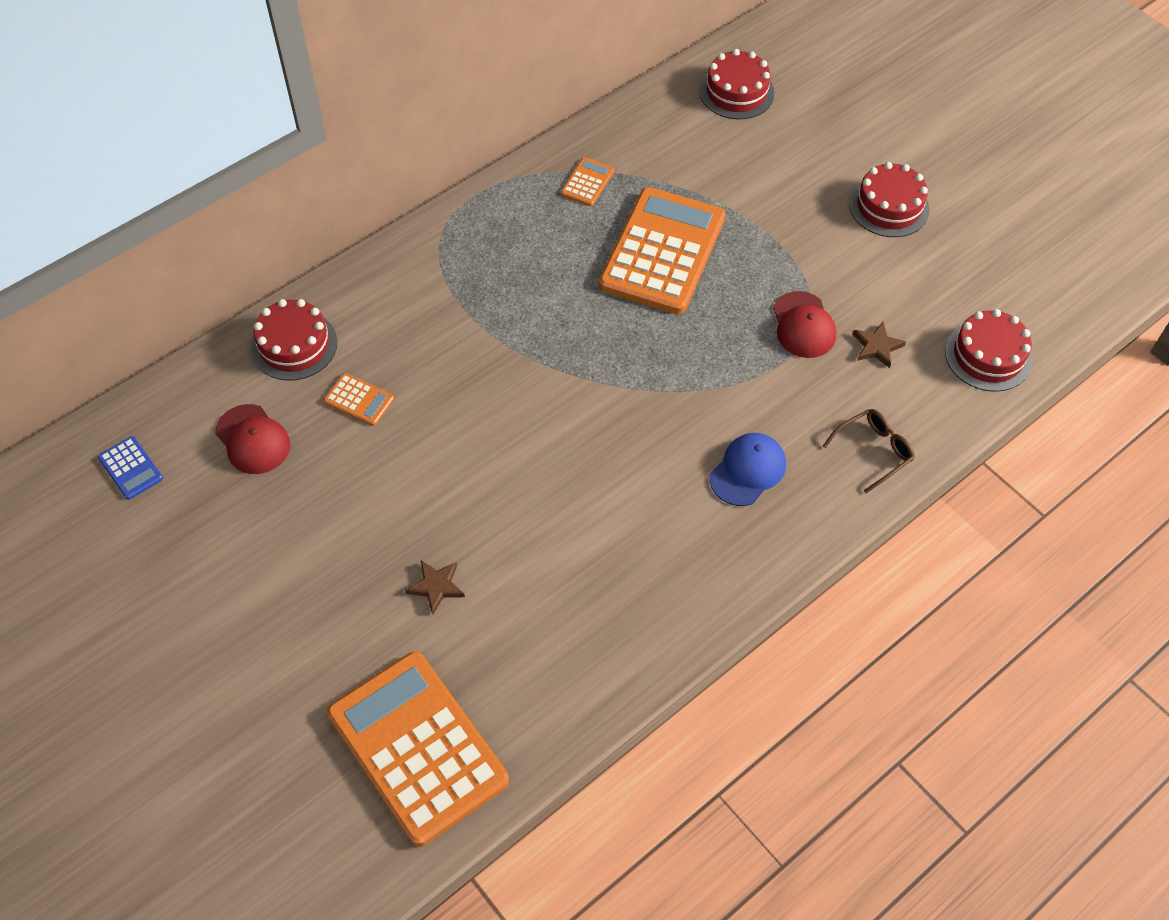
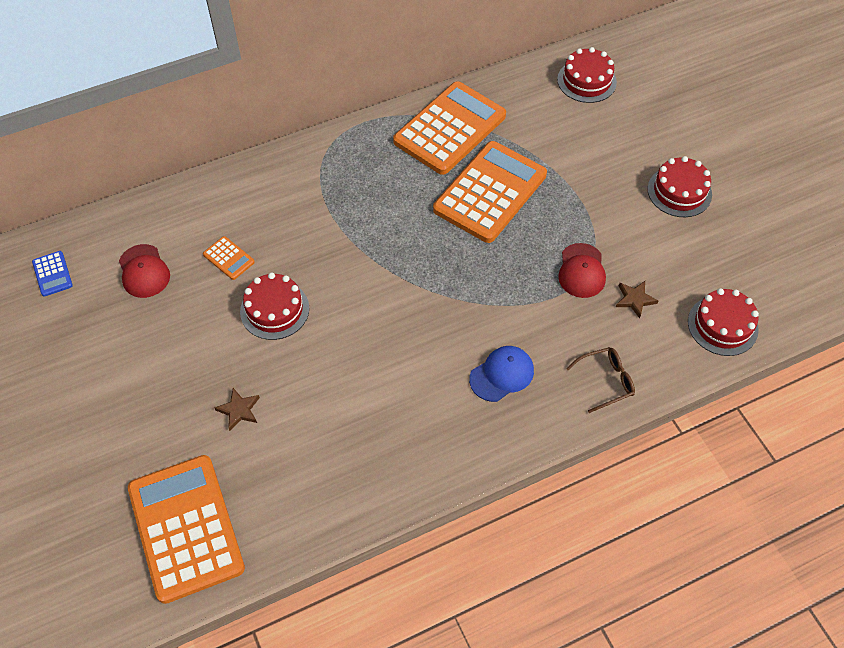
camera: 15 degrees right, 0 degrees up
red cake [251,299,337,381] -> red cake moved to [240,273,309,340]
orange calculator [561,157,614,206] -> orange calculator [393,81,506,175], size x2.44

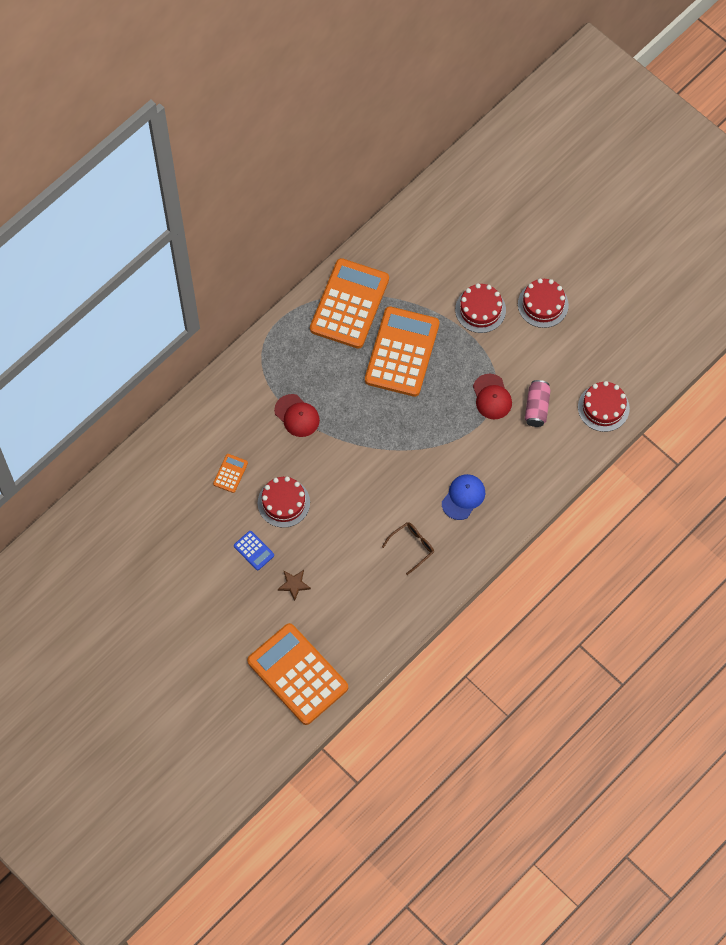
camera: 20 degrees left, 10 degrees up
blue calculator [32,251,73,297] -> blue calculator moved to [234,531,274,570]
red cap [119,244,170,298] -> red cap moved to [274,394,320,437]
orange calculator [203,236,255,280] -> orange calculator turned 90 degrees counterclockwise [213,454,248,493]
red cake [557,47,617,103] -> red cake moved to [455,283,506,333]
brown glasses [566,347,635,413] -> brown glasses moved to [382,522,434,575]
brown star [616,281,658,319] -> pink can [525,380,551,427]

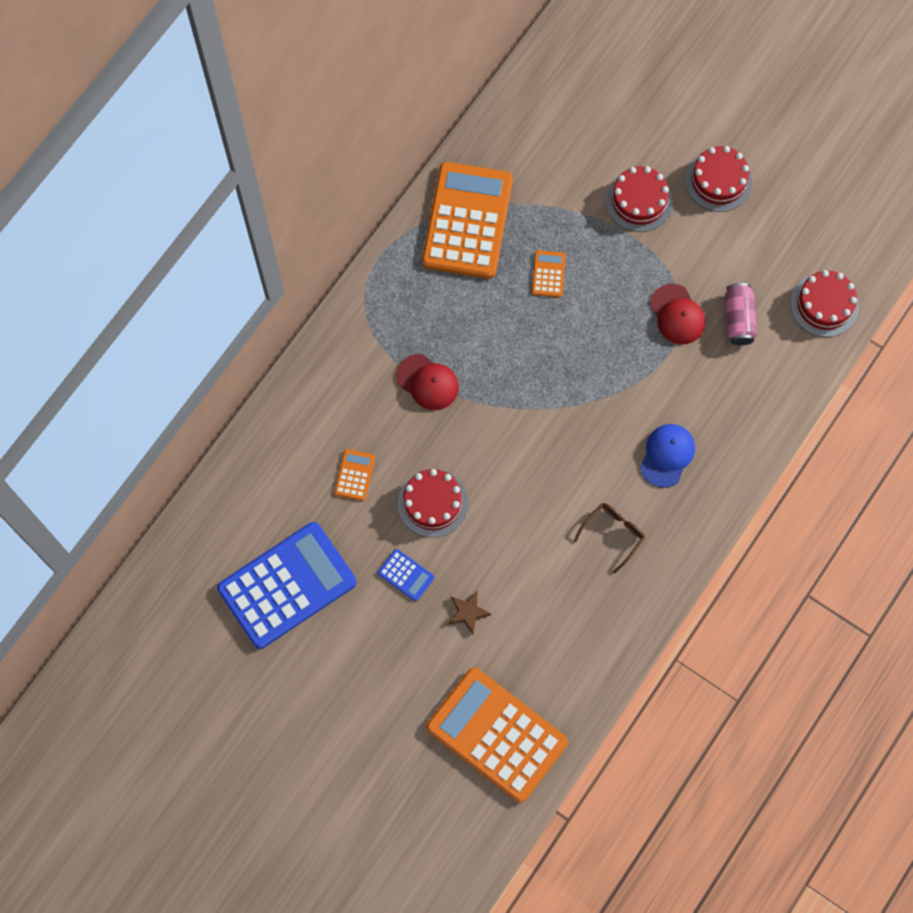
camera: 10 degrees left, 5 degrees up
orange calculator [365,307,439,397] -> orange calculator [532,250,566,297], size x0.41
none -> blue calculator [217,522,356,649]

